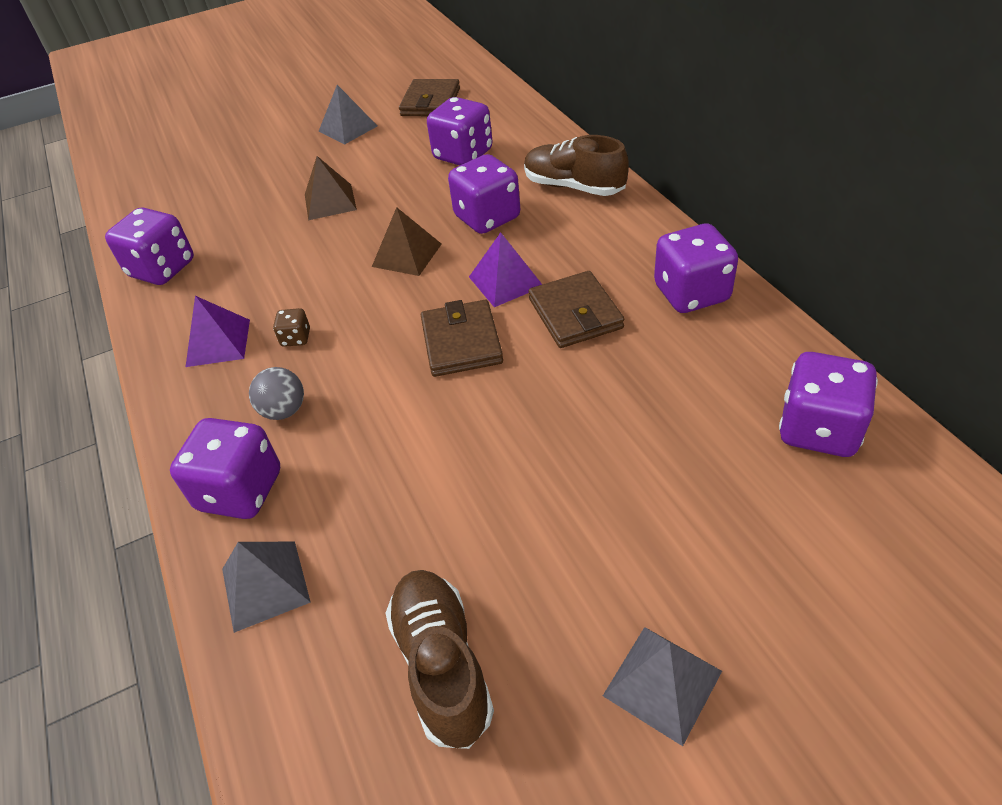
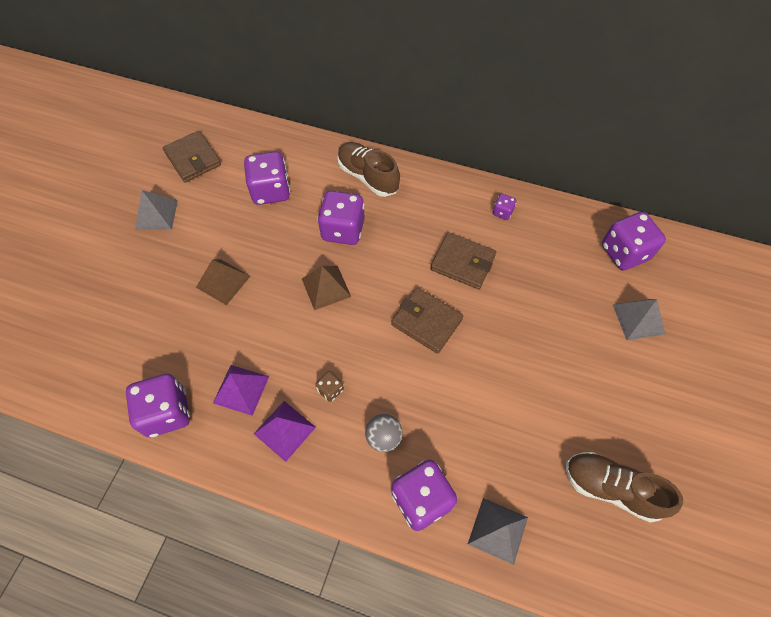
camera: 50 degrees left, 15 degrees up
purple pyramid [469,232,542,307] -> purple pyramid moved to [213,365,269,416]
brown shoe [524,135,629,196] -> brown shoe turned 60 degrees clockwise [337,142,400,197]
grey pyramid [603,627,722,746] -> grey pyramid moved to [613,299,665,340]
purple dice [654,224,738,313] -> purple dice [493,194,516,220], size x0.47

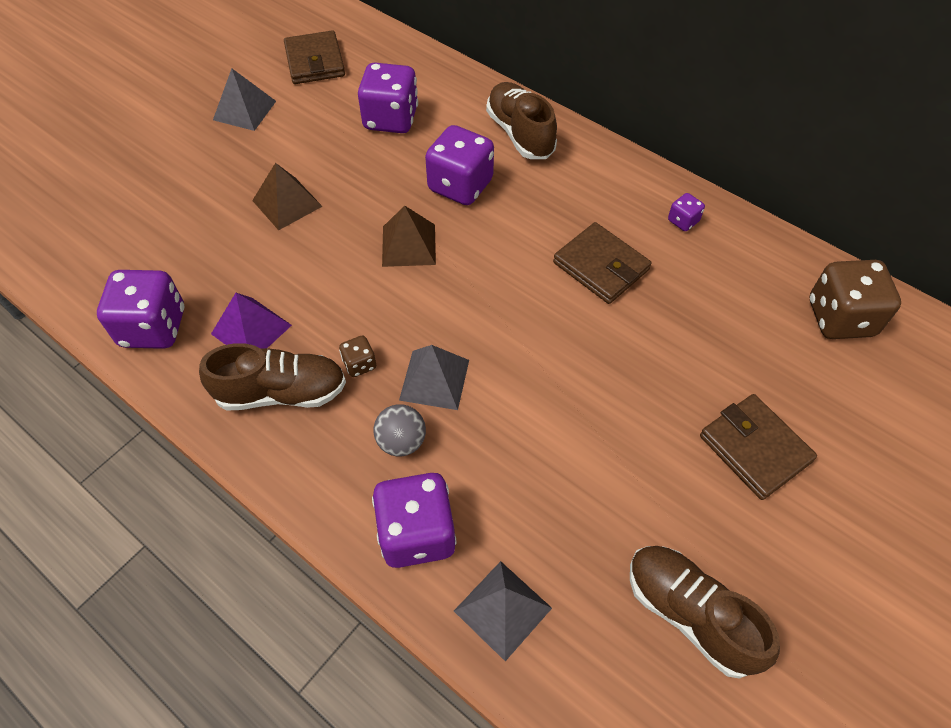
camera: 20 degrees right, 5 degrees down
purple pyramid [254,401,316,462] -> brown shoe [199,343,346,411]
brown wallet [391,288,463,354] -> brown wallet moved to [700,394,817,500]
purple dice [602,212,666,270] -> brown dice [810,260,901,339]
grey pyramid [613,299,665,340] -> grey pyramid moved to [399,345,469,410]

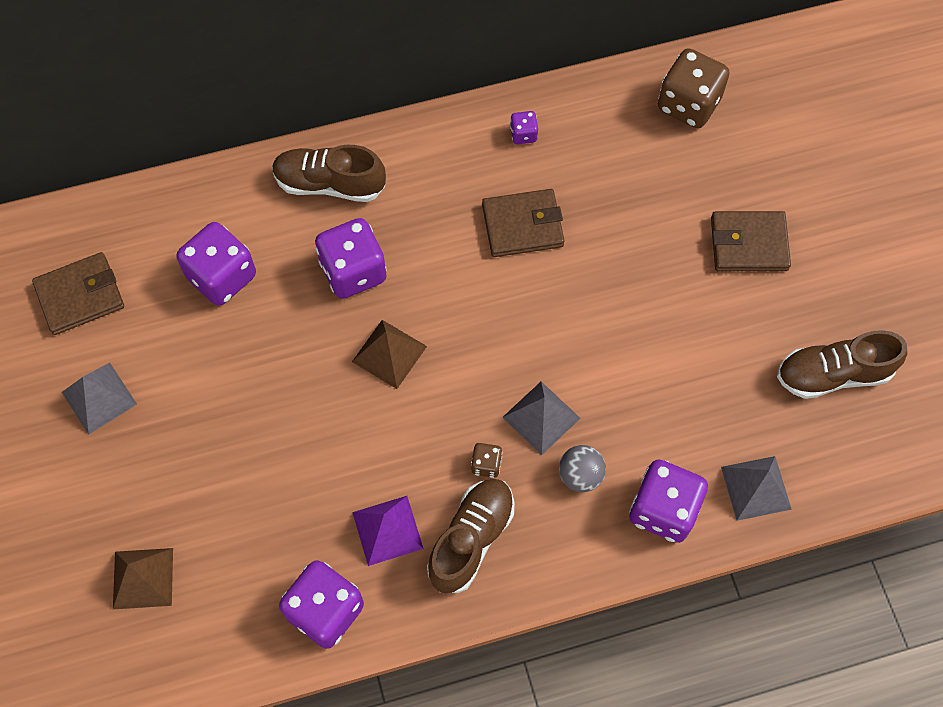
camera: 55 degrees left, 10 degrees up
brown pyramid [252,163,323,230] -> brown pyramid moved to [113,548,173,609]
brown wallet [284,30,345,84] -> brown wallet turned 45 degrees counterclockwise [32,252,124,335]

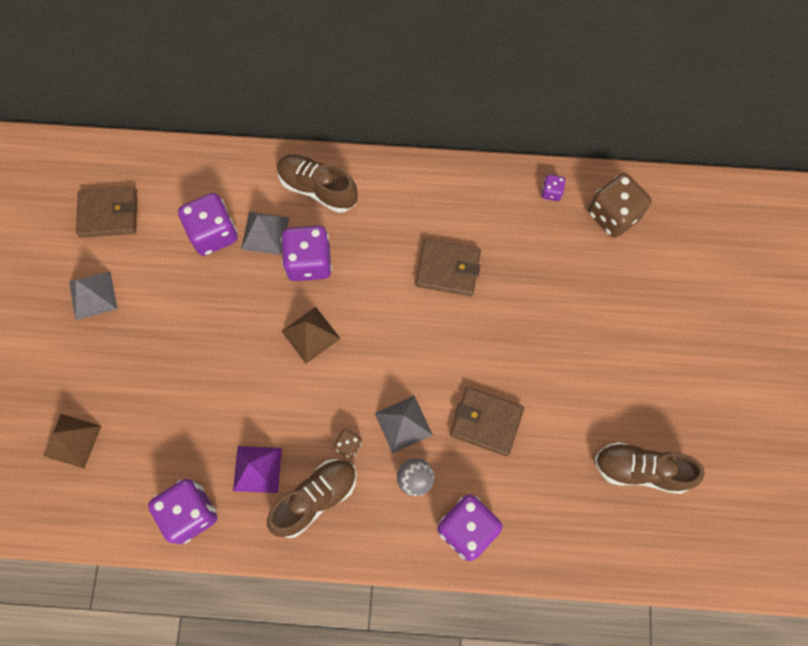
camera: 20 degrees right, 5 degrees up
purple dice [510,111,538,144] -> purple dice moved to [541,174,566,201]
brown wallet [711,211,791,271] -> brown wallet moved to [450,387,524,456]
grey pyramid [721,456,792,521] -> grey pyramid moved to [241,212,289,255]

